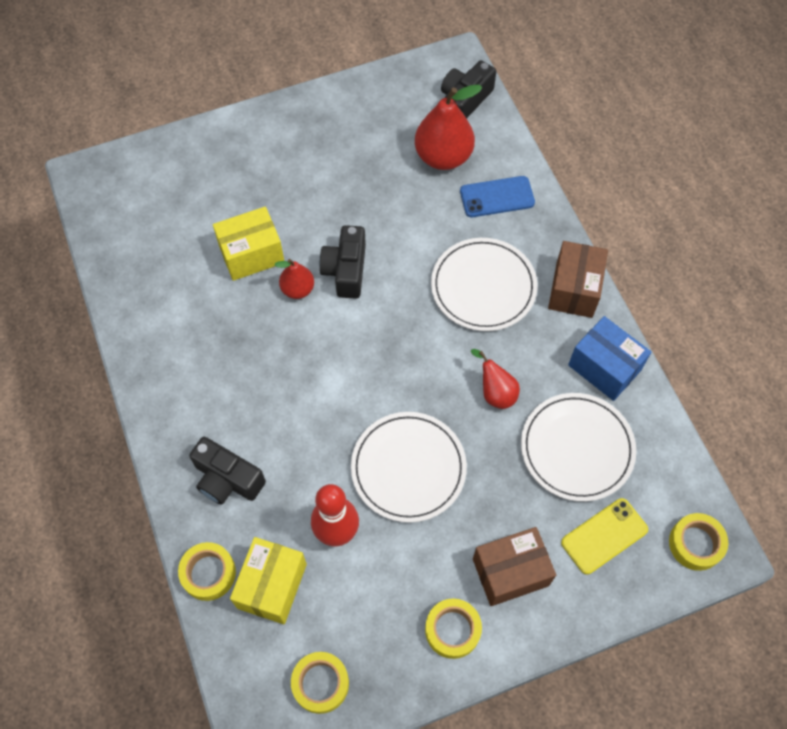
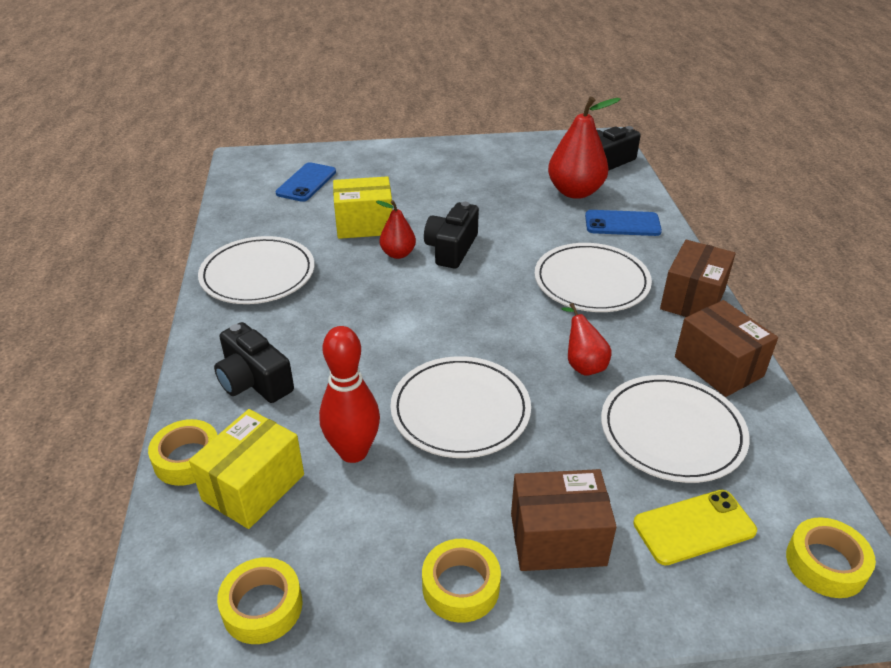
camera: 15 degrees right, 25 degrees down
blue box [568,316,651,401] -> brown box [675,300,778,397]
none -> white plate [198,236,315,304]
none -> blue phone [276,162,336,202]

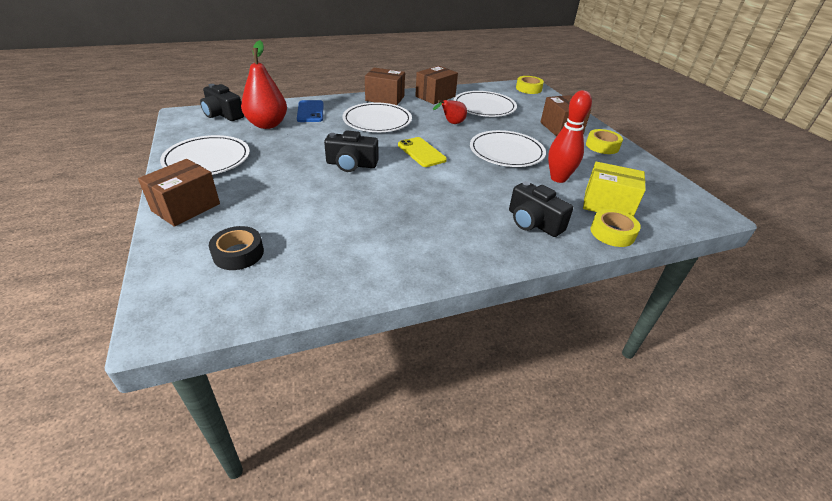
camera: 105 degrees left, 0 degrees up
white plate [198,236,315,304] -> white plate moved to [160,135,250,175]
black camera [214,322,294,403] -> black camera turned 105 degrees clockwise [509,181,573,237]
yellow tape [217,557,303,644] -> none
blue phone [276,162,336,202] -> black tape [209,226,264,270]
yellow box [333,176,392,239] -> none
red pear [376,200,416,259] -> none
yellow phone [633,490,757,566] -> yellow phone moved to [398,137,447,167]
none -> brown box [138,159,220,227]

